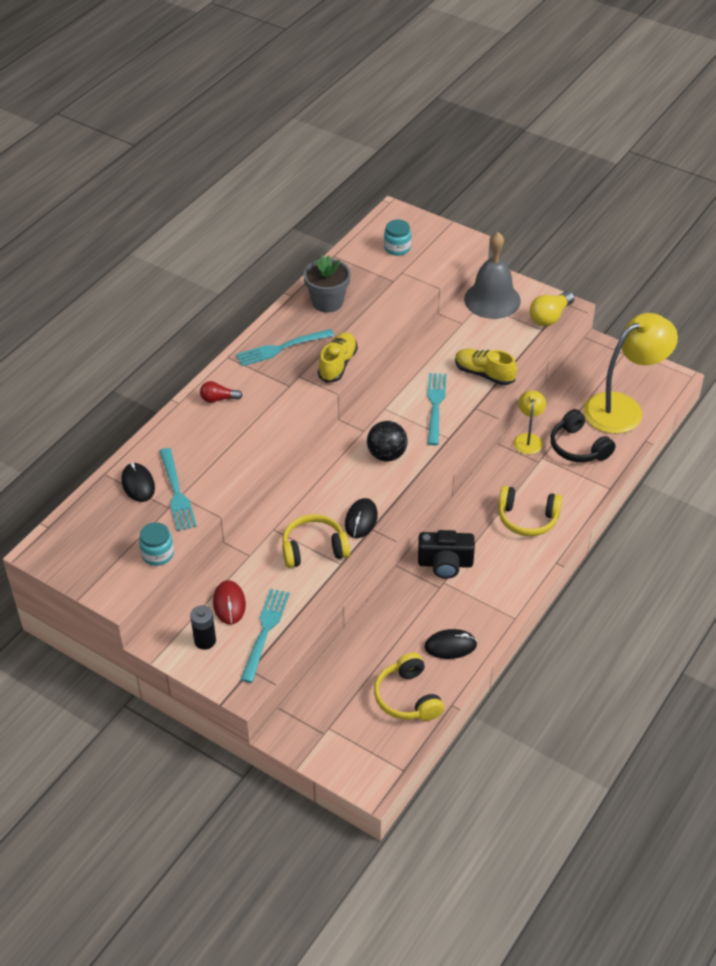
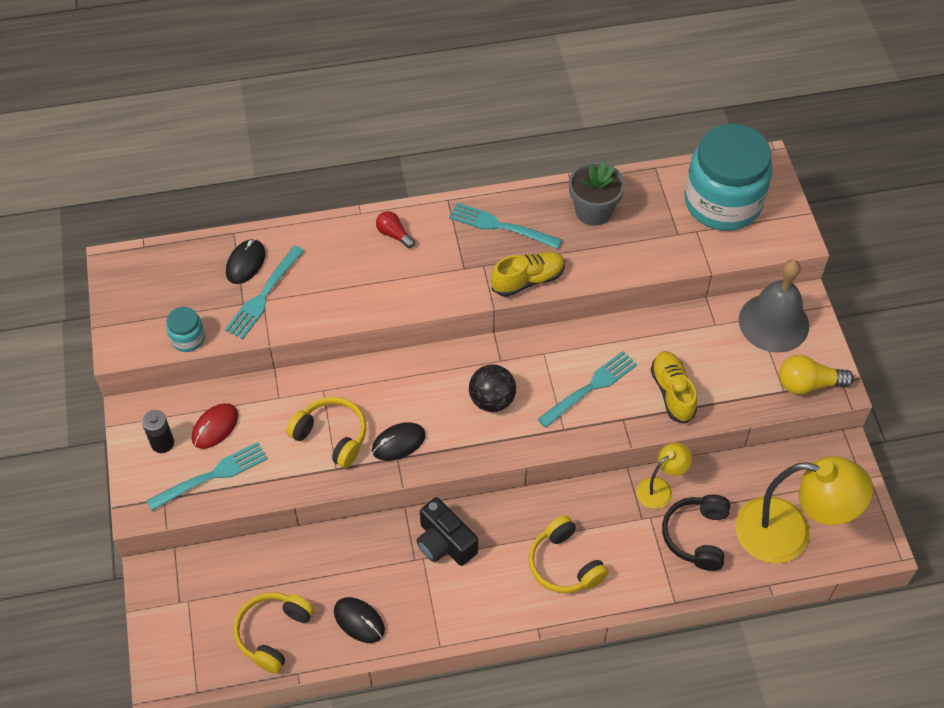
camera: 45 degrees right, 10 degrees up
turquoise jar [384,219,411,256] -> turquoise jar [685,124,773,231], size x2.41

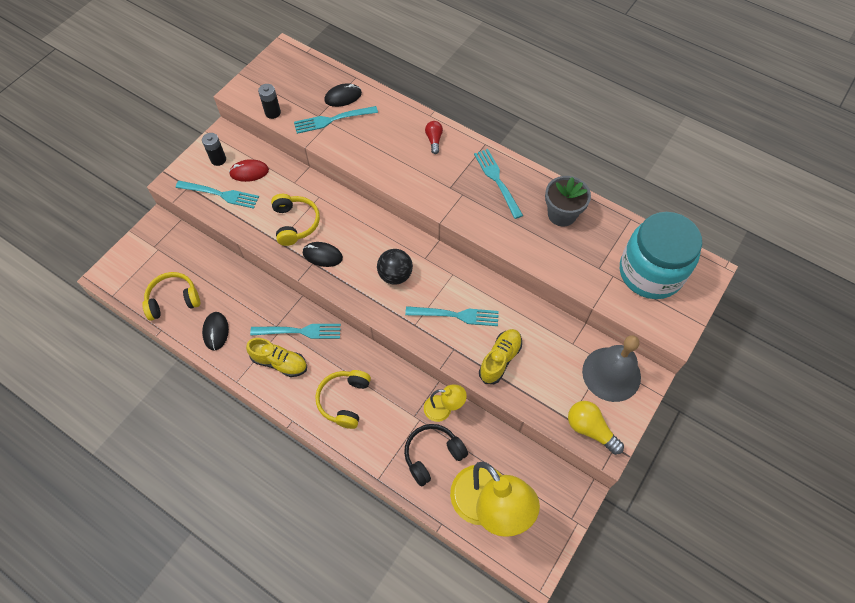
camera: 45 degrees right, 5 degrees up
turquoise jar [166,307,205,352] -> black battery [258,84,281,119]
black camera [417,497,478,566] -> turquoise fork [250,324,341,339]
yellow shoe [491,252,565,297] -> yellow shoe moved to [246,338,307,377]

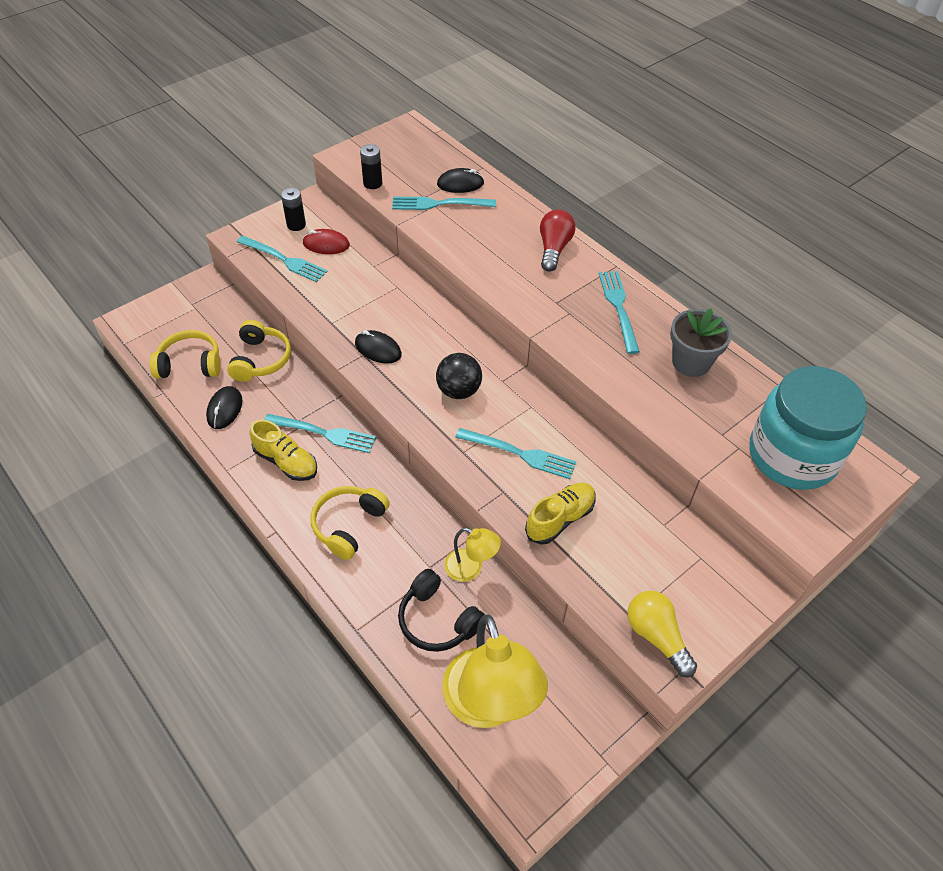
camera: 15 degrees right, 10 degrees down
yellow headphones [271,194,320,246] -> yellow headphones moved to [227,320,291,382]
black headphones [404,424,468,486] -> black headphones turned 120 degrees counterclockwise [398,569,485,652]
red light bulb [425,121,443,154] -> red light bulb [540,210,576,272], size x1.58
grey bell [582,335,641,402] -> none

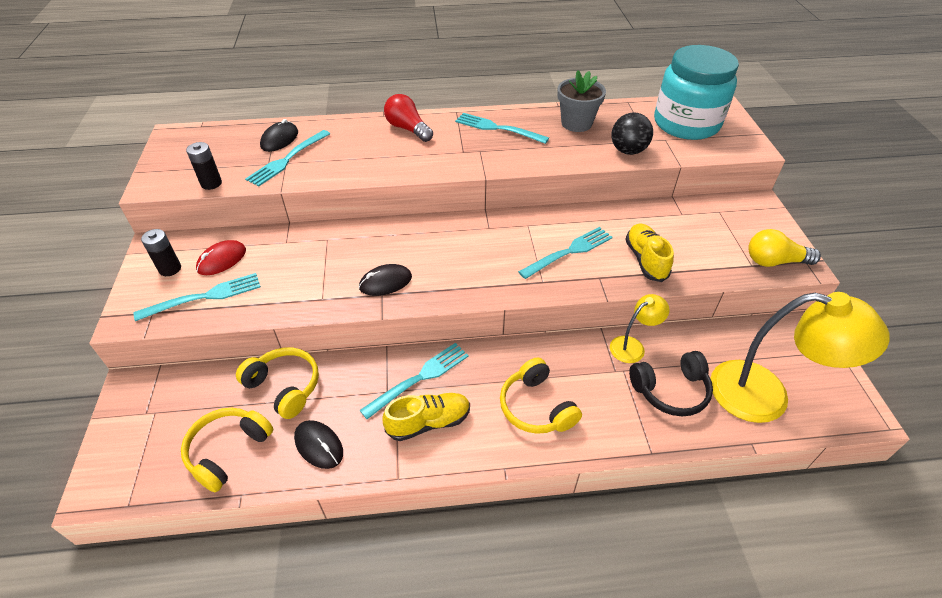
camera: 55 degrees left, 5 degrees down
black ball [436,353,482,399] -> black ball moved to [611,113,653,155]

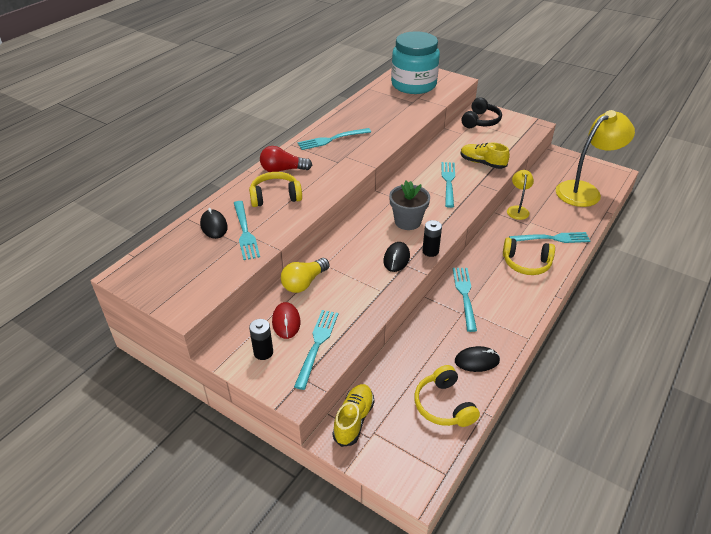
camera: 50 degrees left, 5 degrees down
black battery [186,142,222,190] -> black battery moved to [422,220,442,257]
yellow headphones [236,347,319,419] -> yellow headphones moved to [249,172,302,207]
yellow shoe [383,393,470,441] -> yellow shoe moved to [332,384,374,447]
grey flower pot [557,70,606,132] -> grey flower pot moved to [389,181,430,230]
black ball [611,113,653,155] -> none
black headphones [629,351,713,416] -> black headphones moved to [462,97,502,128]
yellow light bulb [748,229,821,267] -> yellow light bulb moved to [281,258,330,293]
none -> turquoise fork [509,232,590,243]

